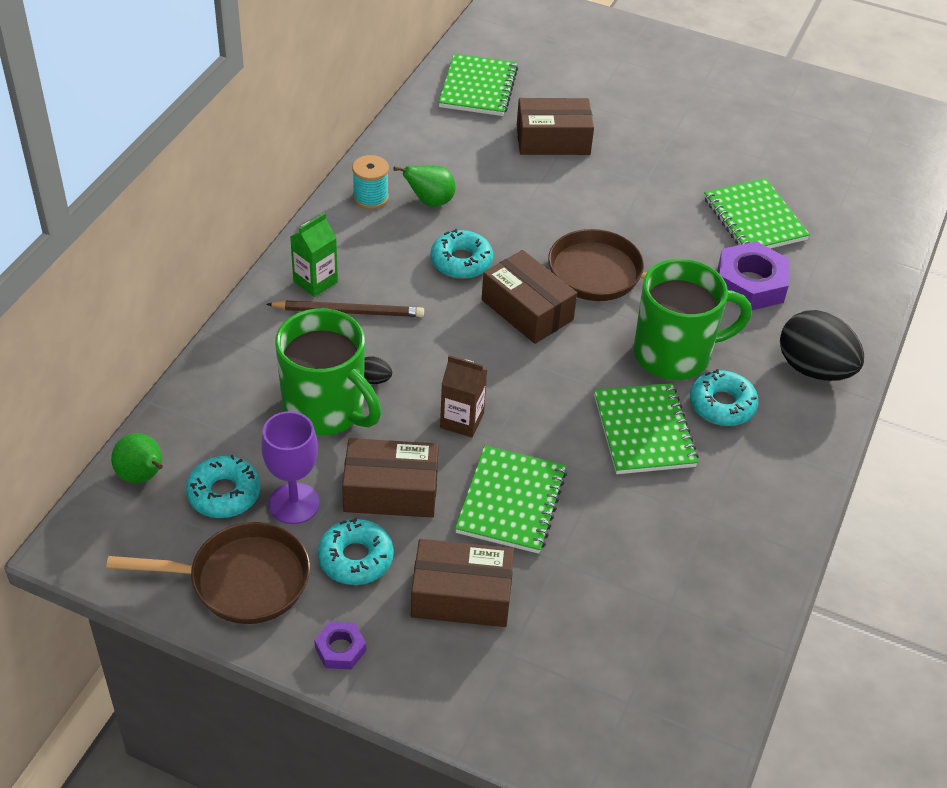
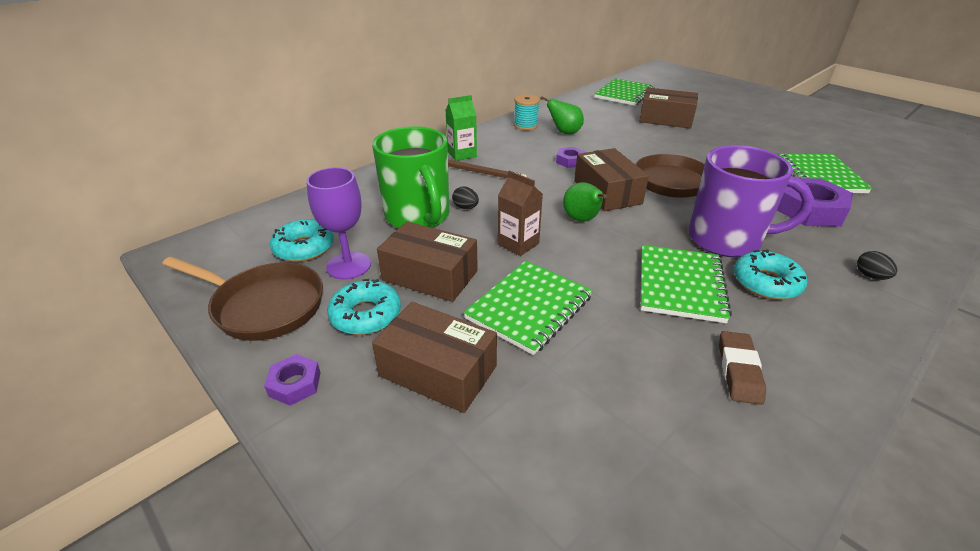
camera: 25 degrees right, 10 degrees down
green pear [111,433,163,483] -> green pear moved to [563,182,607,222]
turquoise donut [430,229,493,279] -> purple nut [556,147,585,168]
green mug [633,259,752,380] -> purple mug [689,145,814,257]
black egg [780,310,864,381] -> black egg [857,251,897,280], size x0.41
none -> brown eraser [719,331,766,405]

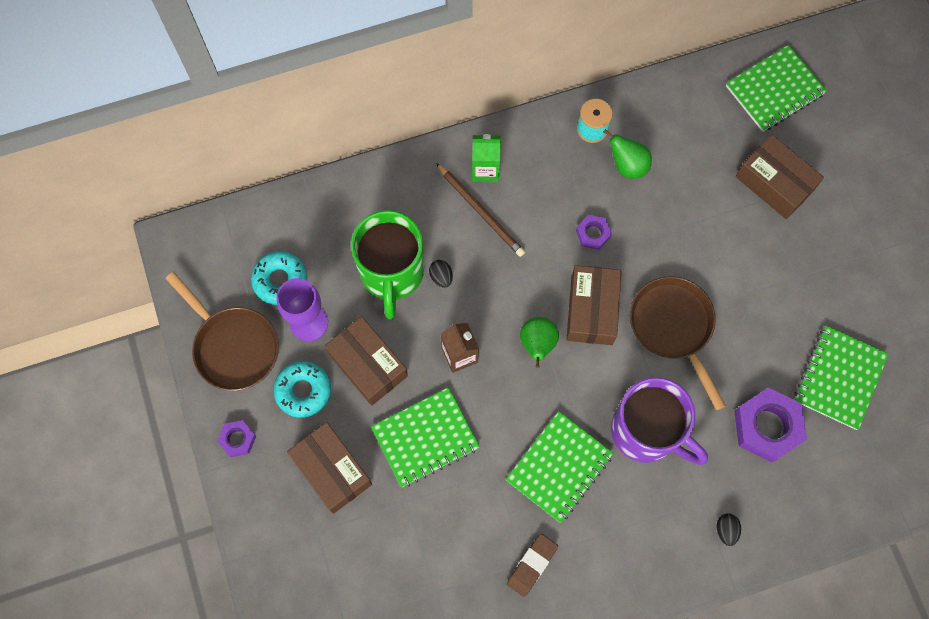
camera: 25 degrees right, 35 degrees up
turquoise donut [734,249,807,300] -> none

